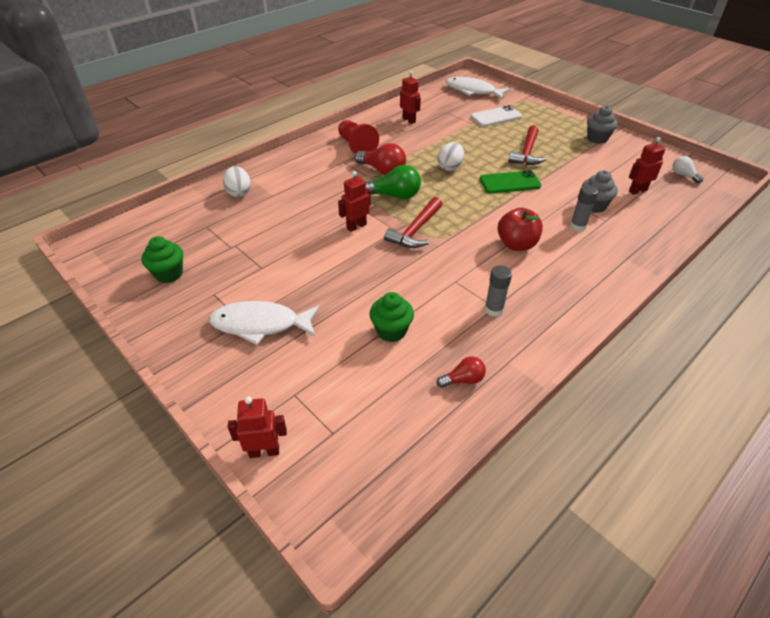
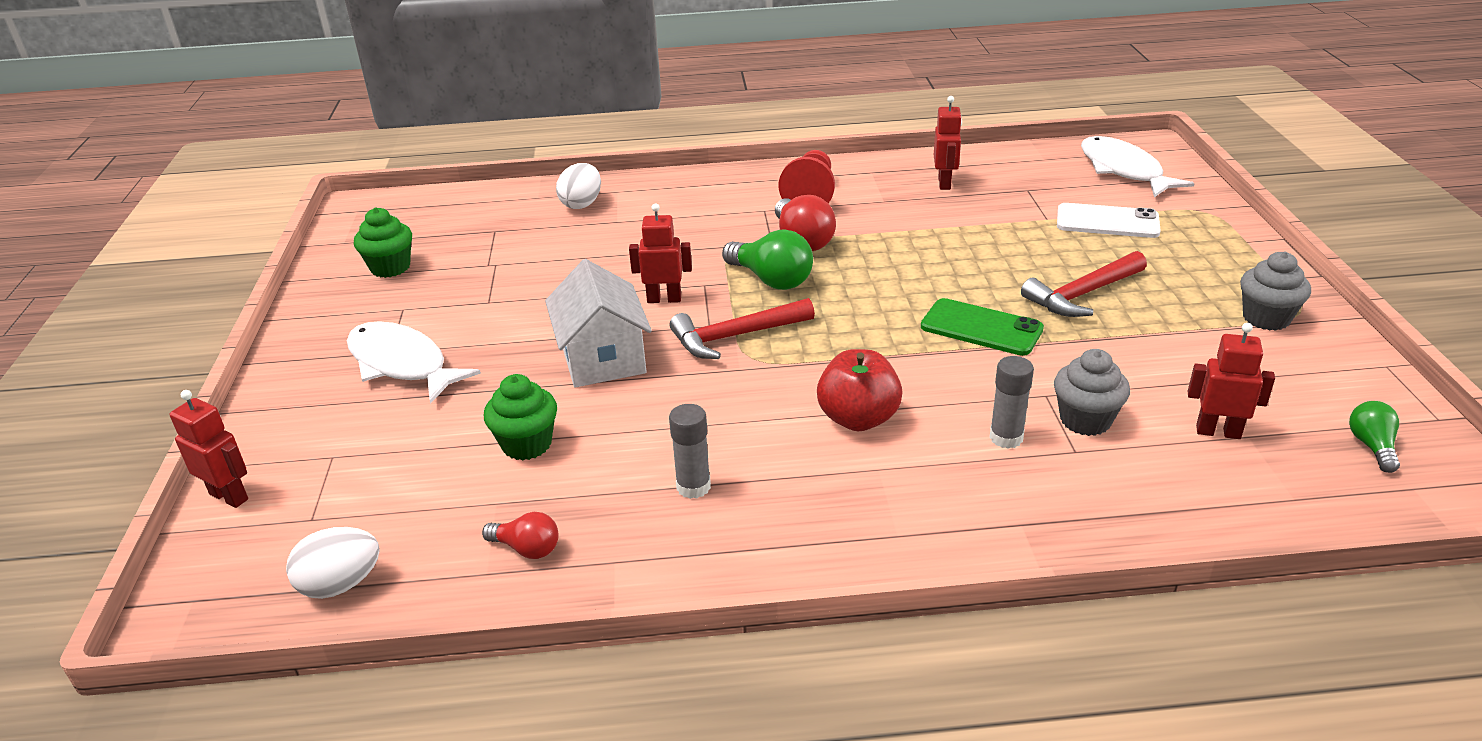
camera: 40 degrees right, 10 degrees down
white egg [437,142,464,171] -> white egg moved to [286,527,380,599]
white light bulb [673,156,703,183] -> green light bulb [1349,401,1400,473]
none -> white house [545,259,652,387]

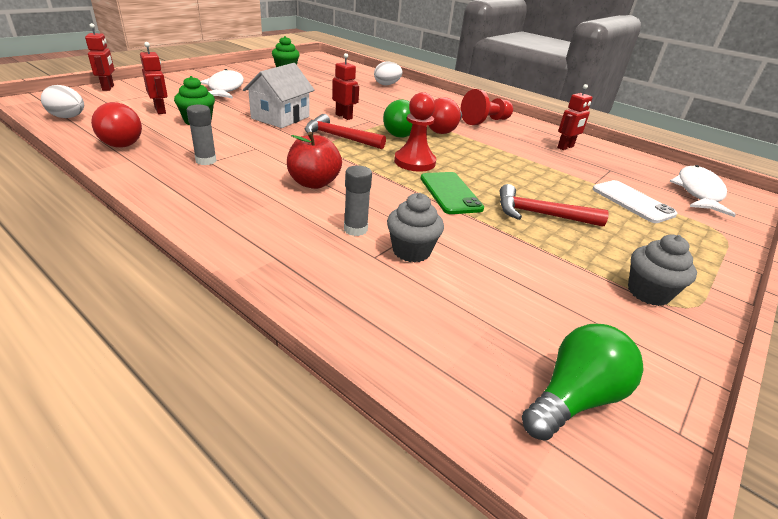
camera: 40 degrees right, 0 degrees up
red light bulb [482,512,559,559] -> red light bulb [91,102,142,148], size x1.73
red robot [1188,323,1275,439] -> red robot moved to [140,42,168,114]
green light bulb [1349,401,1400,473] -> green light bulb [522,324,644,441], size x1.73
none -> red pawn [394,92,436,172]

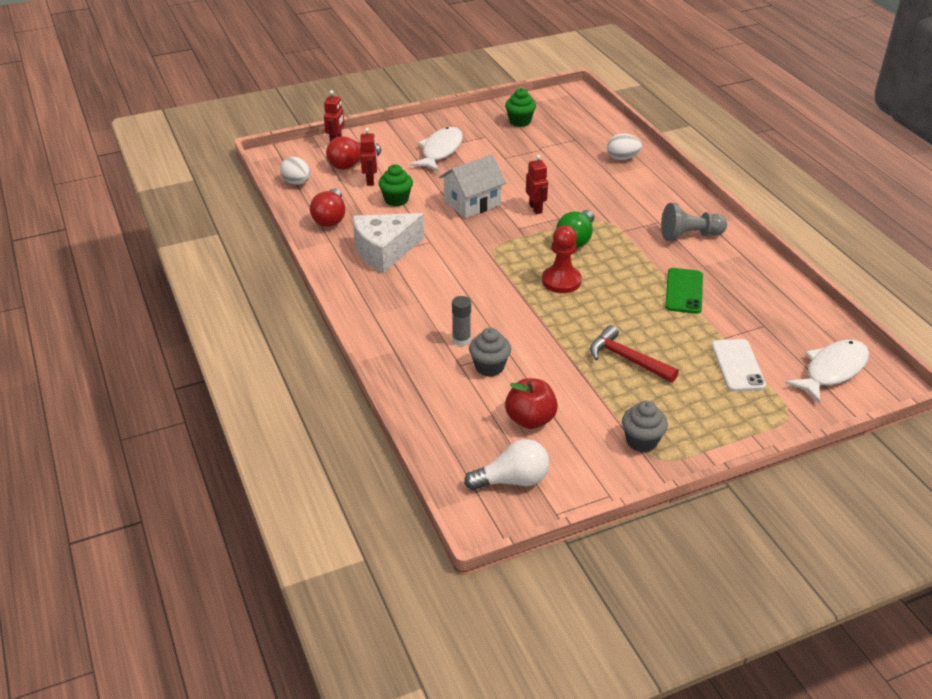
camera: 30 degrees right, 5 degrees up
grey glue stick [187,105,217,165] -> white cheese [353,213,424,273]
red apple [287,132,342,189] -> red apple moved to [505,378,558,429]
red hammer [305,114,386,149] -> none
green phone [420,172,484,214] -> green phone moved to [665,268,703,314]
red light bulb [428,97,462,134] -> red light bulb moved to [326,136,381,170]
red pawn [461,89,513,125] -> grey pawn [661,203,727,241]
green light bulb [522,324,644,441] -> white light bulb [464,439,550,490]
red robot [557,84,593,150] -> none

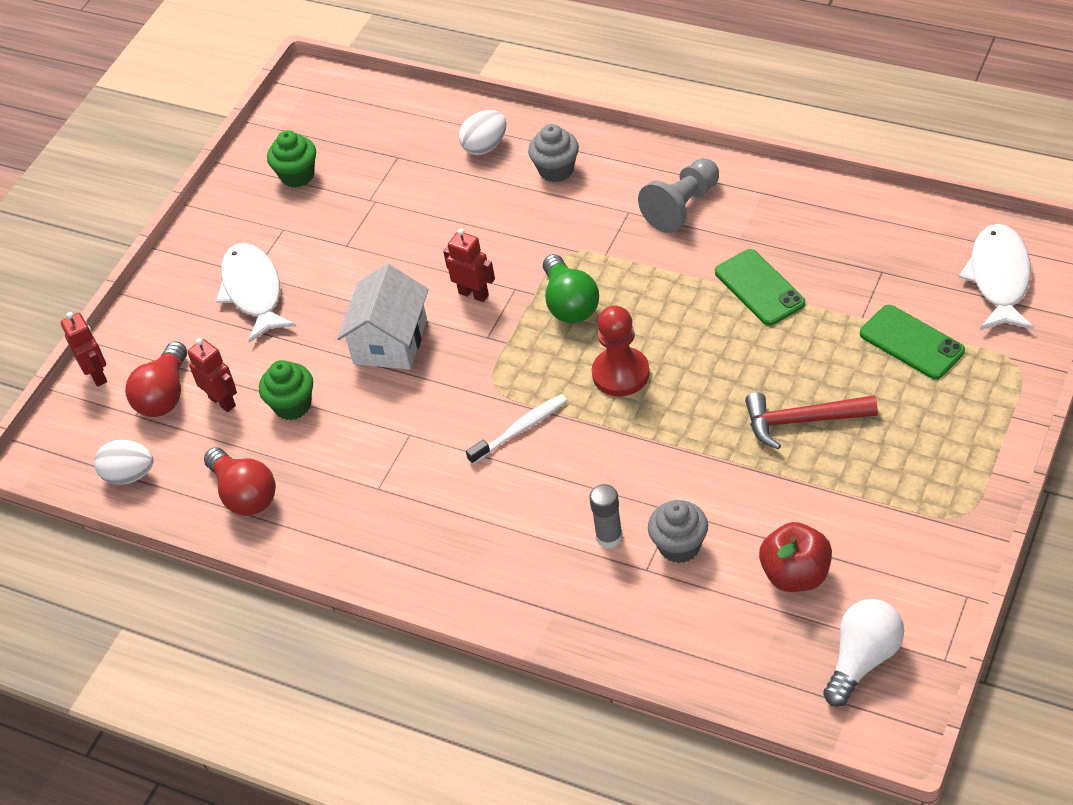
camera: 35 degrees left, 10 degrees up
white cheese [353,213,424,273] -> none
grey cupcake [622,401,668,453] -> grey cupcake moved to [528,124,579,182]
white phone [712,339,766,391] -> green phone [860,305,965,379]
none -> white toothbrush [466,394,567,465]

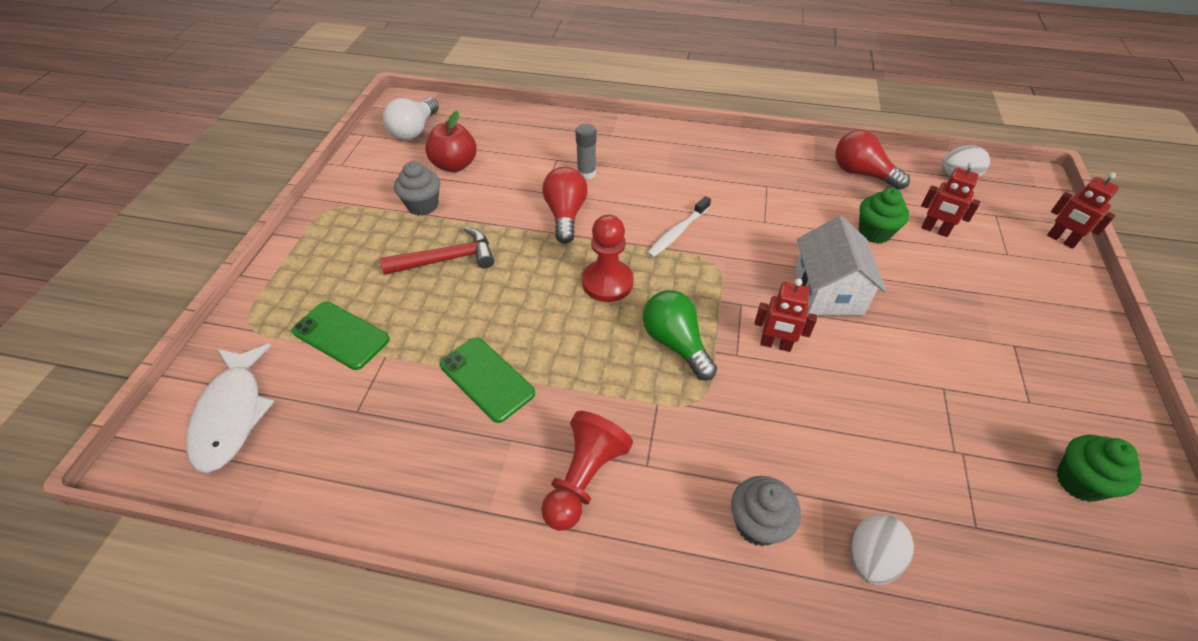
camera: 160 degrees right, 0 degrees up
red light bulb [125,341,187,417] -> red light bulb moved to [542,167,588,244]
white fish [216,243,296,343] -> none
grey pawn [638,158,719,233] -> red pawn [541,411,633,531]
grey cupcake [648,500,708,563] -> grey cupcake moved to [394,161,440,216]

